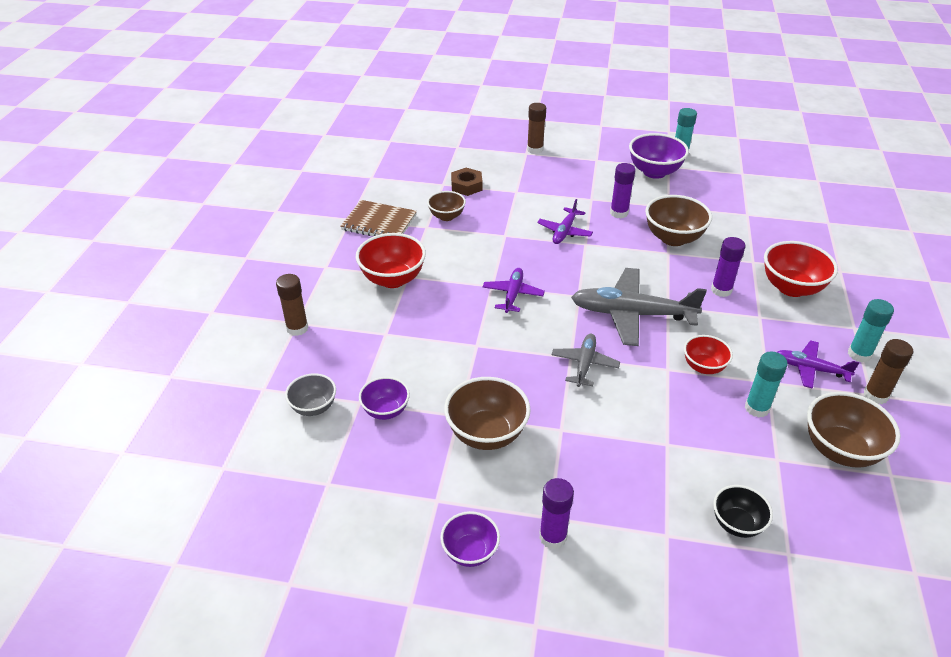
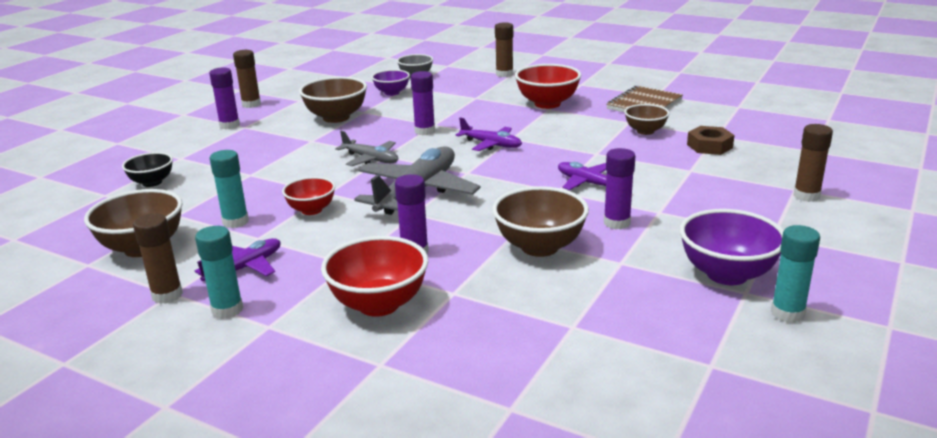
camera: 110 degrees right, 15 degrees down
purple bowl [440,511,500,567] -> brown glue stick [233,50,261,108]
none -> purple glue stick [411,71,435,135]

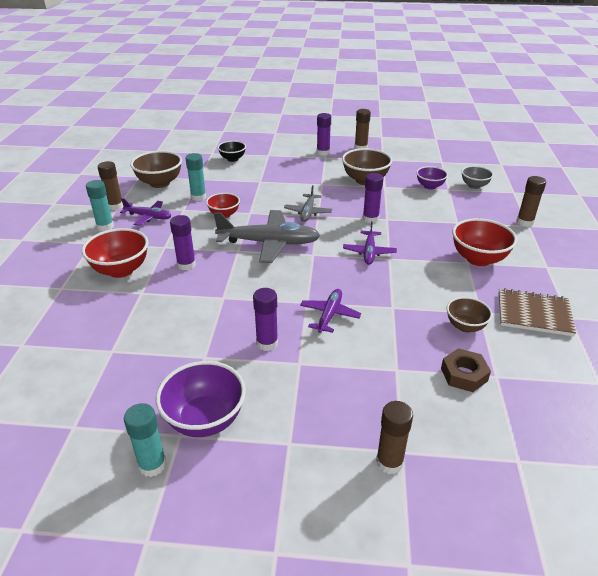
camera: 65 degrees right, 10 degrees up
brown bowl [492,186,589,257] -> none

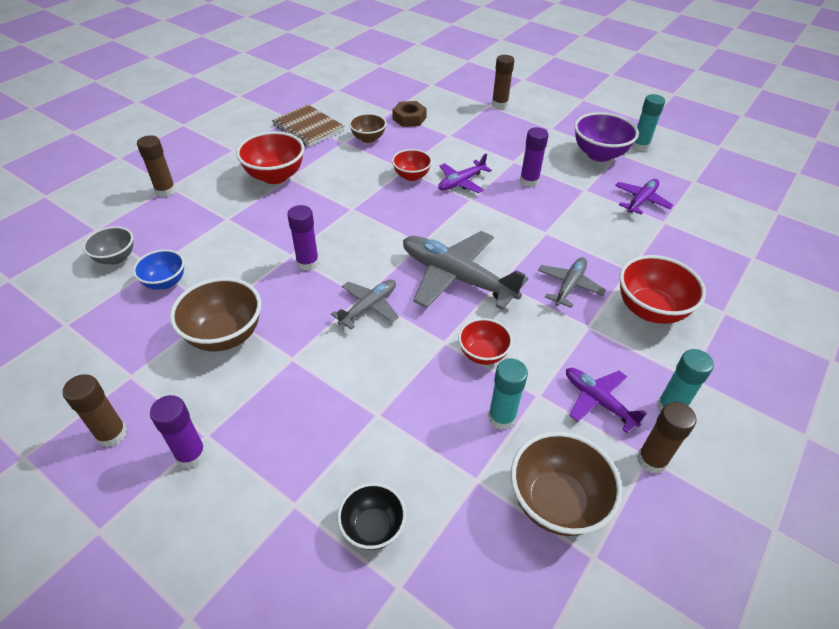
camera: 150 degrees left, 10 degrees up
purple glue stick [170,215,196,270] -> grey plane [538,257,606,308]
purple plane [343,221,397,265] -> purple plane moved to [615,179,673,215]
purple bowl [416,166,448,190] -> blue bowl [133,249,184,290]
none -> red bowl [392,149,432,181]

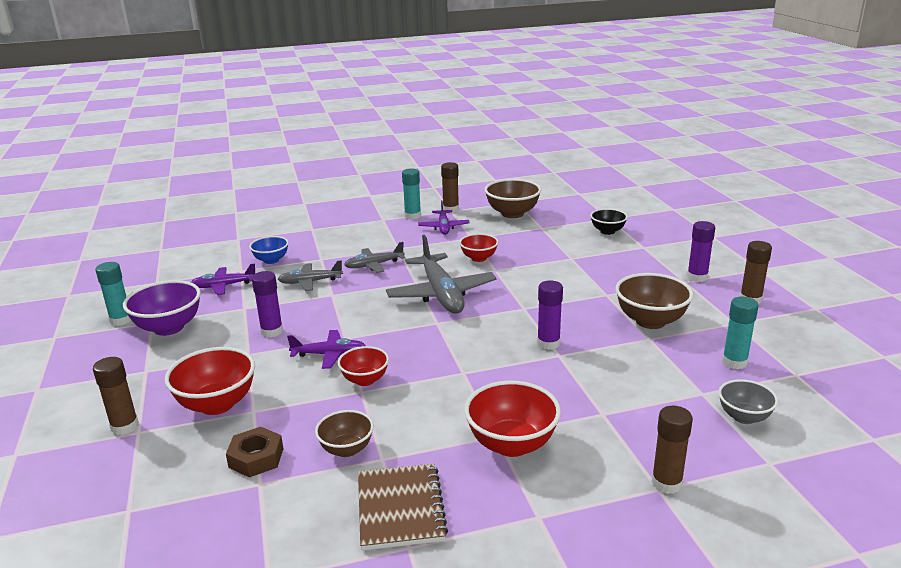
camera: 140 degrees left, 20 degrees down
blue bowl [133,249,184,290] -> blue bowl moved to [249,236,289,264]
grey plane [331,280,399,330] -> grey plane moved to [278,260,343,291]
turquoise glue stick [488,358,528,430] -> turquoise glue stick moved to [722,296,759,369]
red bowl [619,255,706,324] -> red bowl moved to [164,347,255,415]

